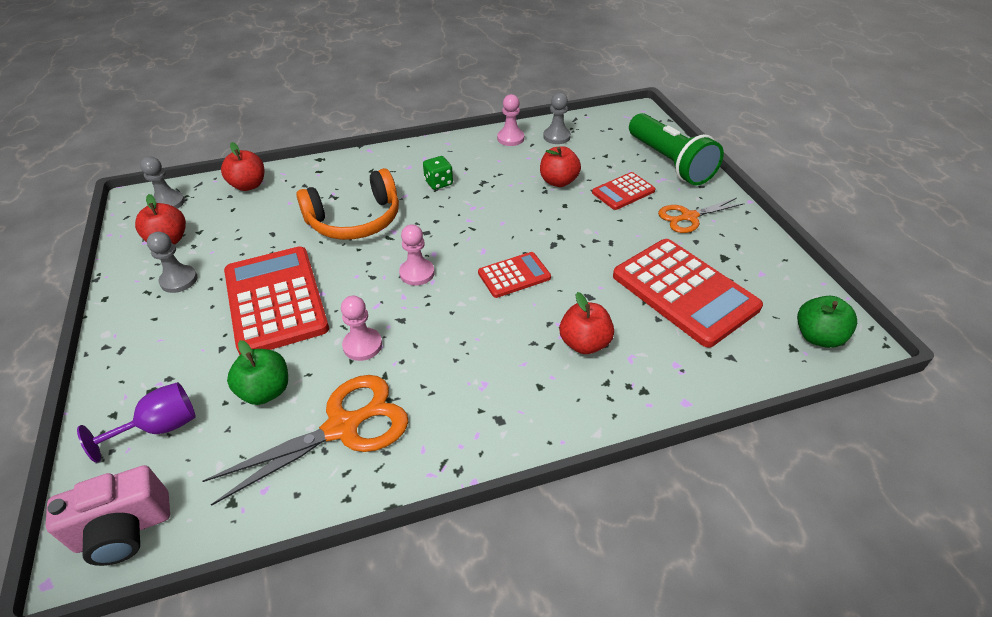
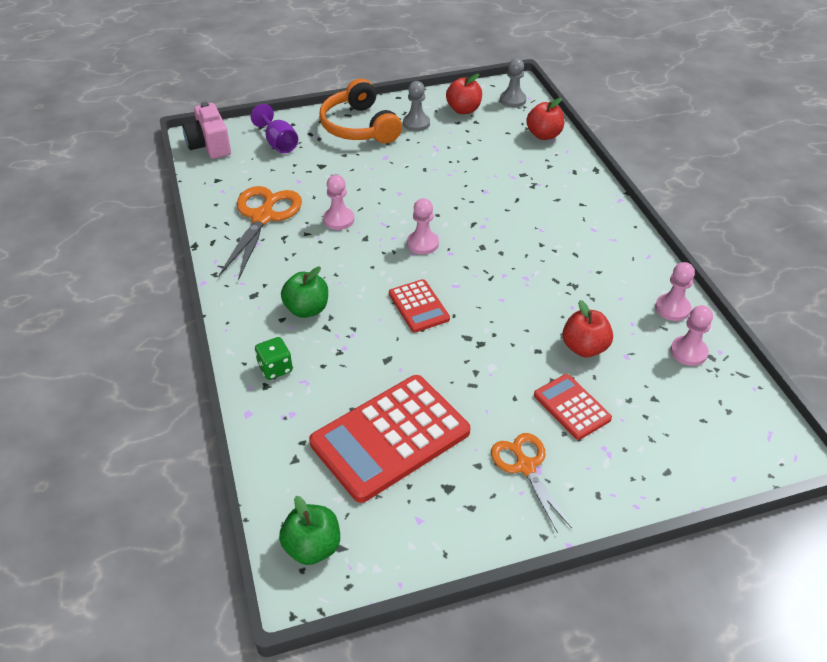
camera: 90 degrees right, 0 degrees up
orange scissors [202,375,408,505] -> orange scissors turned 135 degrees counterclockwise [219,186,302,280]
red calculator [224,246,329,355] -> none
green apple [227,340,288,405] -> green apple moved to [281,267,328,318]
orange headphones [296,168,399,240] -> orange headphones moved to [319,78,402,144]
green dice [423,156,453,190] -> green dice moved to [255,337,293,380]
grey pawn [543,93,571,144] -> pink pawn [670,305,713,366]
red apple [559,292,614,354] -> none
green flashlight [629,113,724,185] -> none

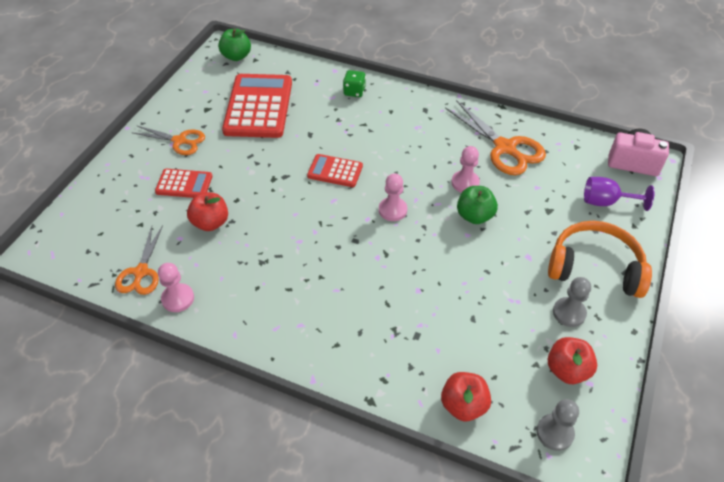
camera: 130 degrees right, 5 degrees up
green apple [281,267,328,318] -> green apple moved to [457,186,498,224]
pink pawn [670,305,713,366] -> orange scissors [115,225,163,295]

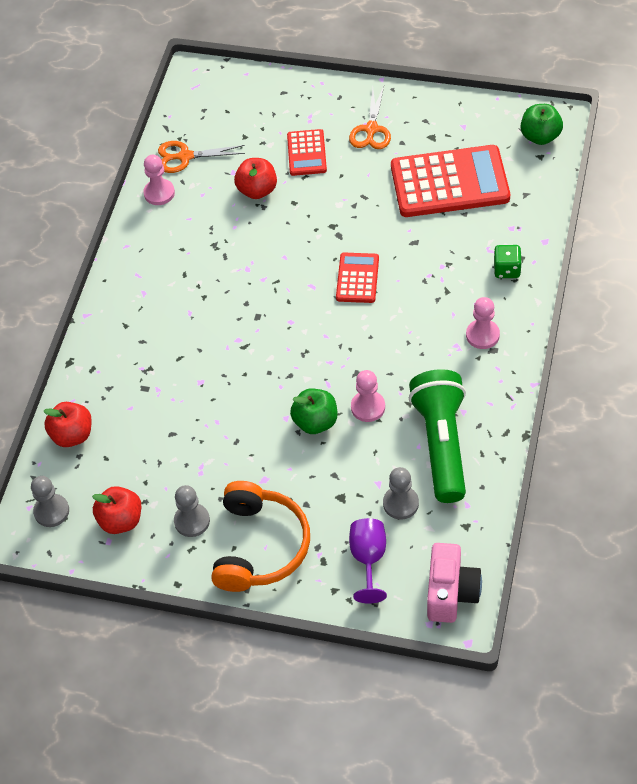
camera: 85 degrees right, 5 degrees up
pink pawn [379,173,407,221] -> pink pawn moved to [466,297,500,349]
orange scissors [445,100,546,175] -> green flashlight [409,369,466,503]
none -> grey pawn [383,467,419,519]

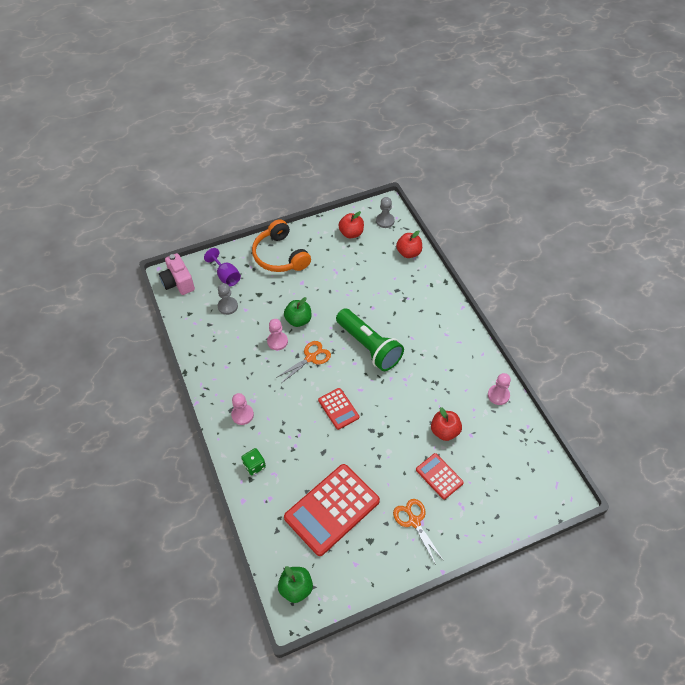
camera: 140 degrees right, 0 degrees up
orange scissors [158,141,245,173] -> orange scissors moved to [276,341,331,383]
grey pawn [174,485,210,537] -> none
green flashlight [409,369,466,503] -> green flashlight moved to [336,308,404,371]

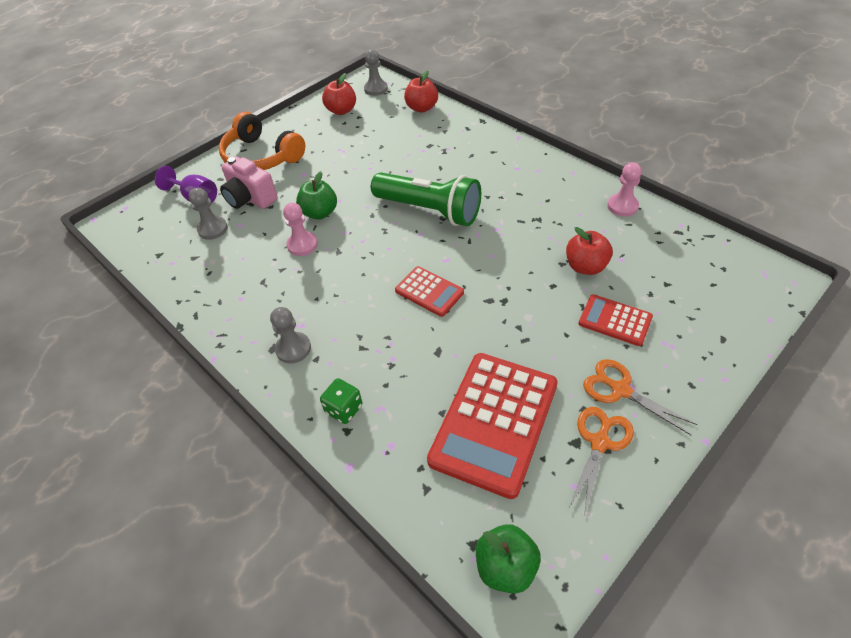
camera: 20 degrees left, 5 degrees down
pink camera [159,253,195,295] -> pink camera moved to [220,156,278,209]
pink pawn [231,393,254,425] -> grey pawn [270,307,311,364]
orange scissors [276,341,331,383] -> orange scissors moved to [568,407,634,517]

